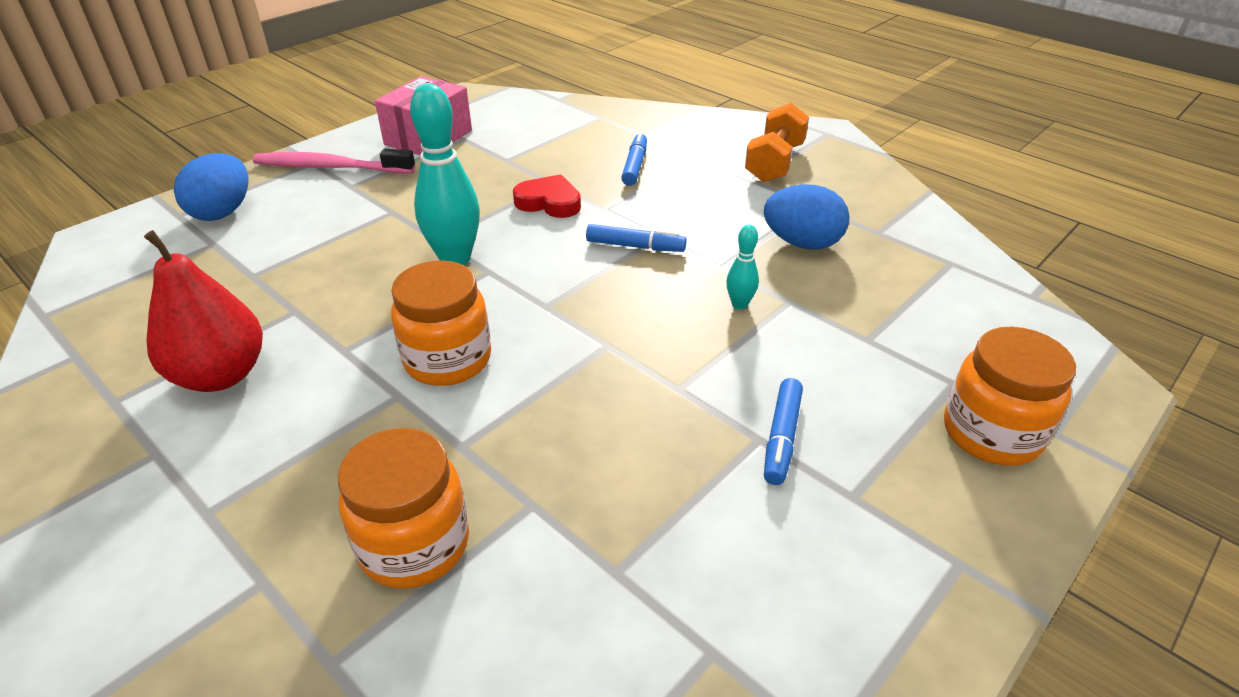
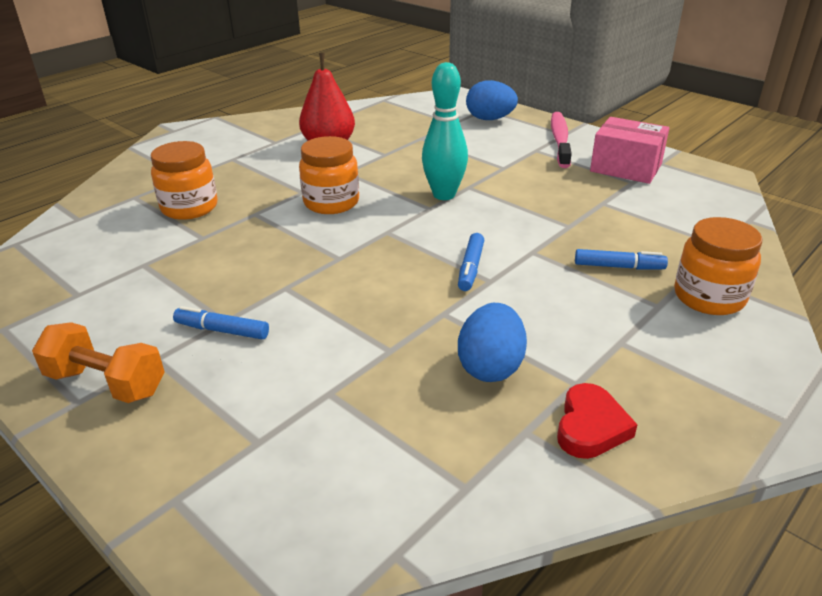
camera: 90 degrees right, 5 degrees down
red heart [513,174,581,218] -> red heart moved to [557,383,638,459]
turquoise bowling pin [726,225,759,310] -> none
orange dumbbell [745,103,809,183] -> orange dumbbell moved to [32,322,165,403]
orange jar [944,327,1076,466] -> orange jar moved to [674,217,763,315]

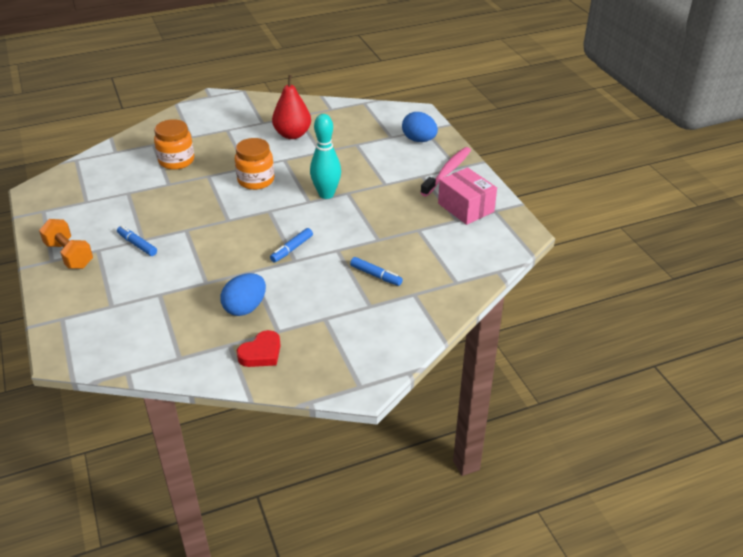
camera: 25 degrees right, 5 degrees up
orange jar [674,217,763,315] -> none

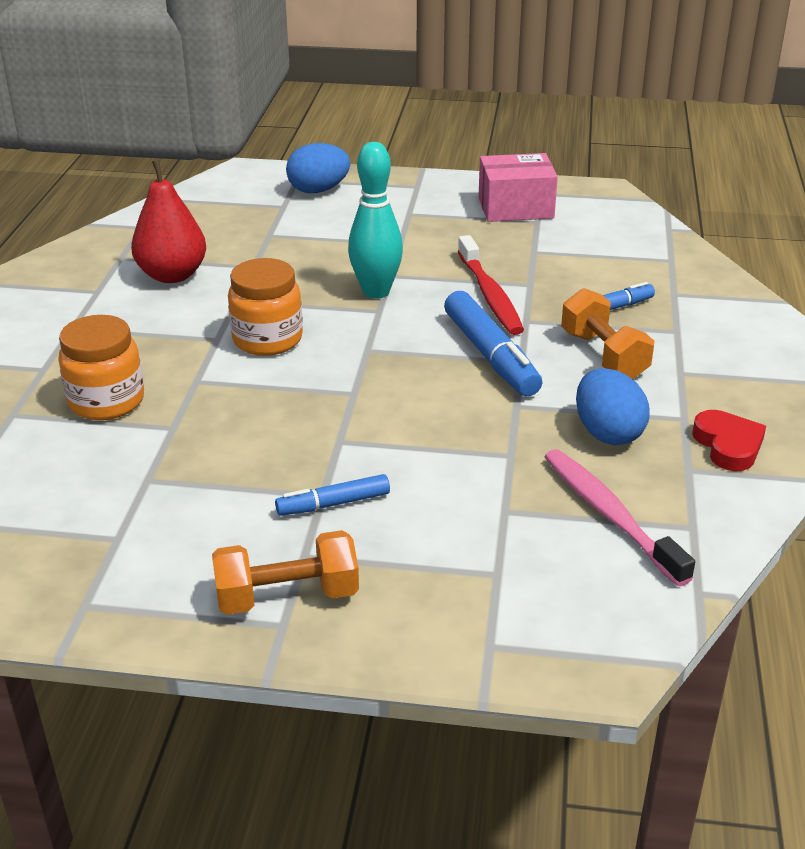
camera: 60 degrees left, 5 degrees down
blue marker [270,228,313,263] -> blue marker [444,291,542,396], size x1.75
pink toothbrush [421,147,471,196] -> pink toothbrush moved to [545,449,695,586]
none -> red toothbrush [458,235,524,335]
none -> orange dumbbell [561,288,654,379]

